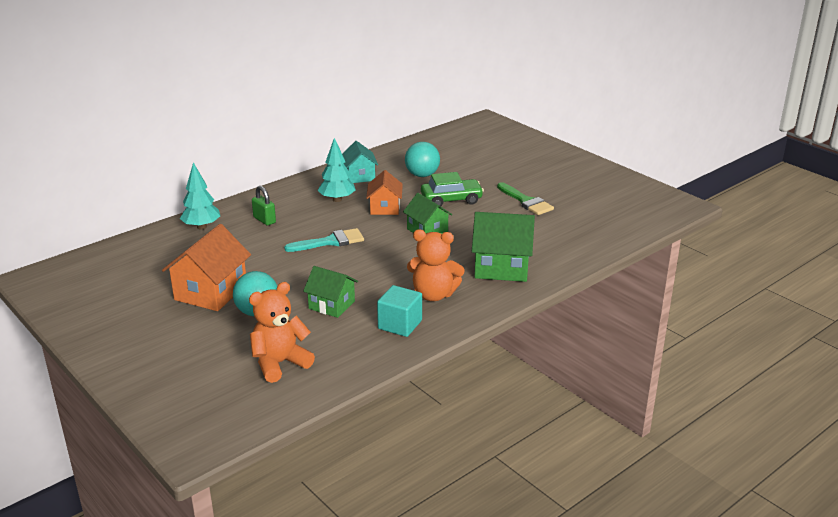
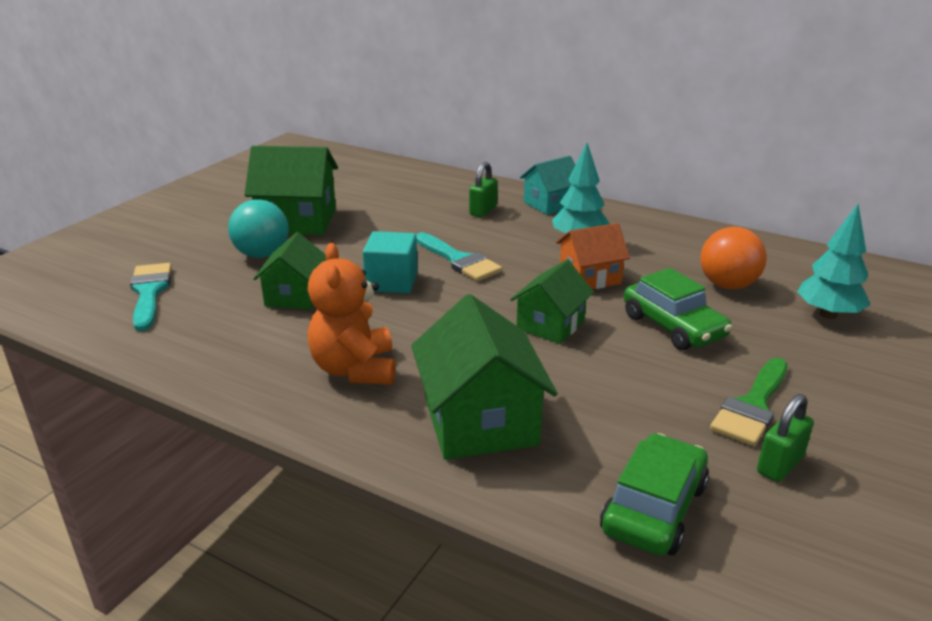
camera: 70 degrees right, 0 degrees up
orange house [162,224,251,311] -> green house [244,146,338,235]
turquoise tree [180,163,220,230] -> turquoise tree moved to [797,204,870,319]
orange teddy bear [249,282,315,383] -> turquoise brush [130,263,172,331]
turquoise house [342,141,378,183] -> turquoise house moved to [520,156,575,215]
turquoise cube [377,285,422,337] -> turquoise cube moved to [363,231,418,294]
turquoise ball [405,142,440,177] -> orange ball [700,227,767,290]
none -> green car [600,433,709,556]
none -> green padlock [757,394,814,482]

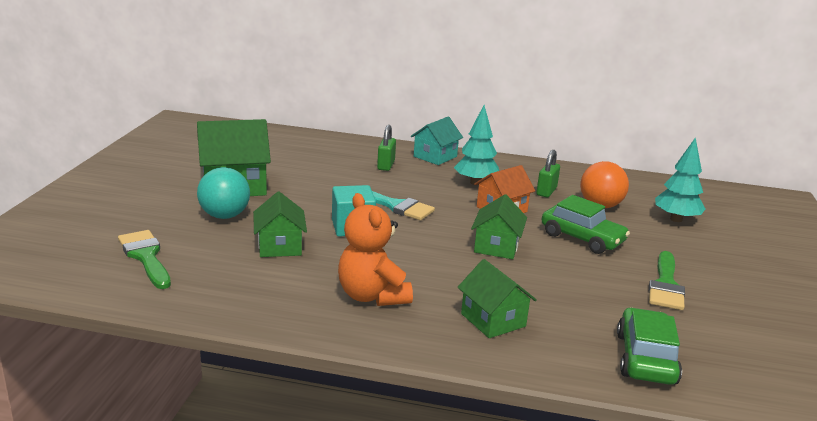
camera: 20 degrees left, 5 degrees down
turquoise brush [130,263,172,331] -> green brush [118,230,171,289]
green house [411,294,557,460] -> green house [458,259,537,338], size x0.63
green padlock [757,394,814,482] -> green padlock moved to [536,150,560,197]

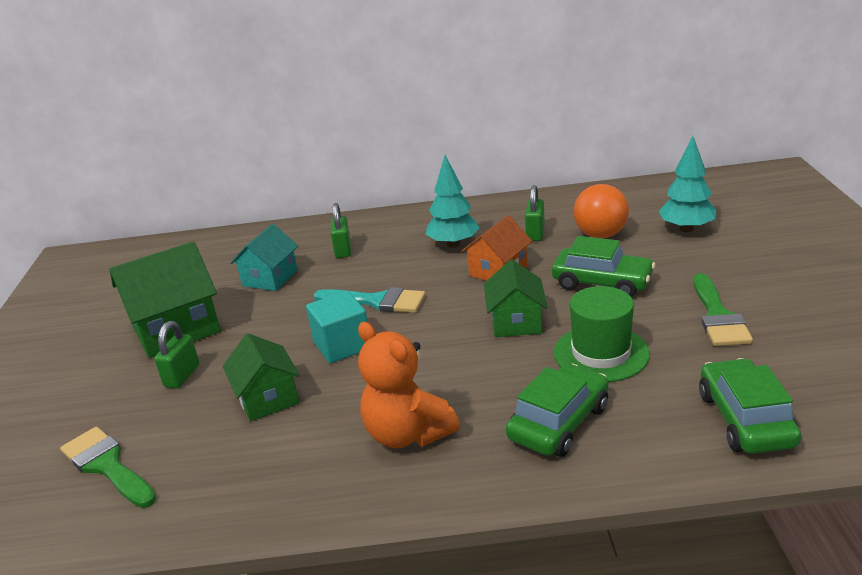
camera: 10 degrees left, 5 degrees up
turquoise ball [197,167,250,219] -> green padlock [154,321,199,388]
turquoise house [411,116,463,165] -> turquoise house moved to [230,224,298,291]
green house [458,259,537,338] -> green car [506,364,609,457]
none -> green hat [554,286,650,382]

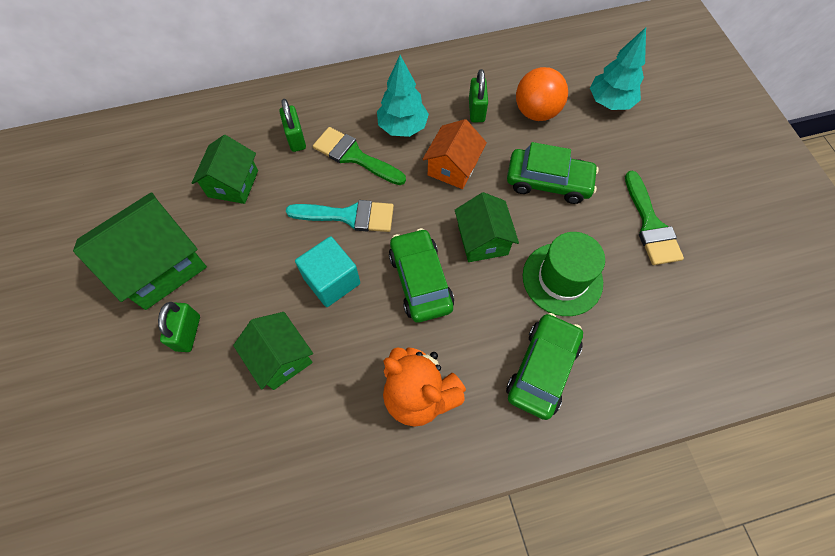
camera: 15 degrees left, 35 degrees up
green brush [60,427,156,508] -> green brush moved to [313,127,406,185]
turquoise house [230,224,298,291] -> green house [192,135,258,204]
green car [699,358,801,454] -> green car moved to [389,228,454,322]

